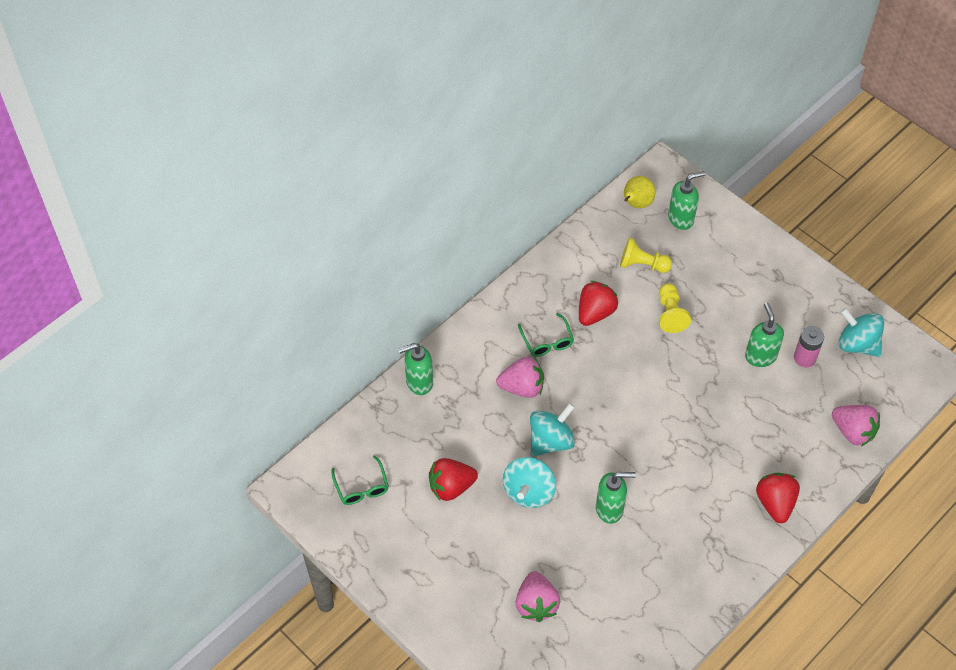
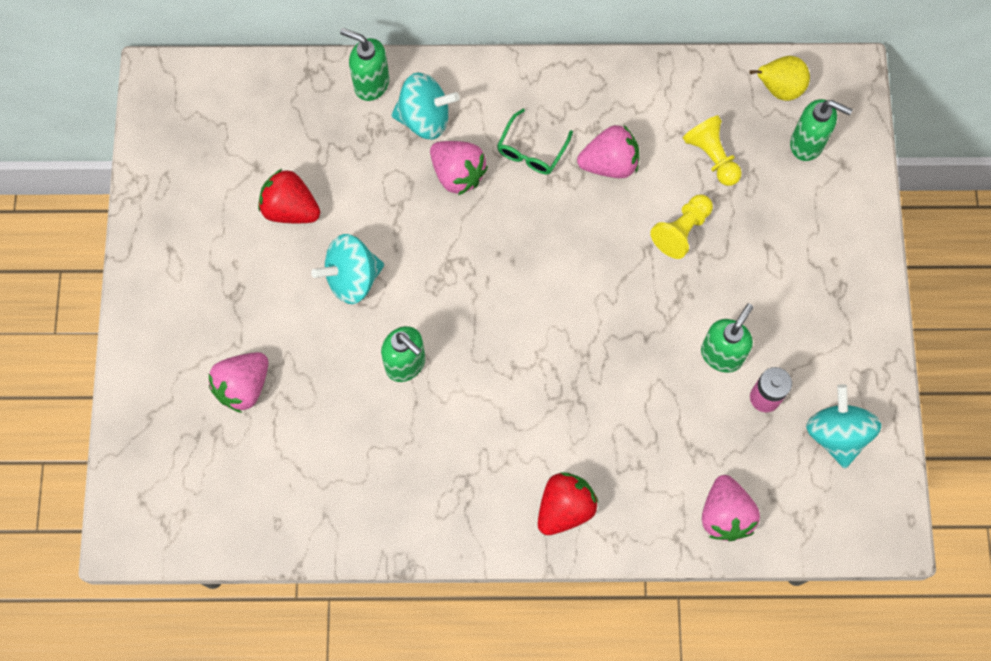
camera: 45 degrees right, 15 degrees up
green glasses [332,455,389,505] -> none
turquoise spinning top [530,403,575,457] -> turquoise spinning top moved to [391,72,460,140]
red strawberry [579,281,618,326] -> pink strawberry [577,125,639,178]

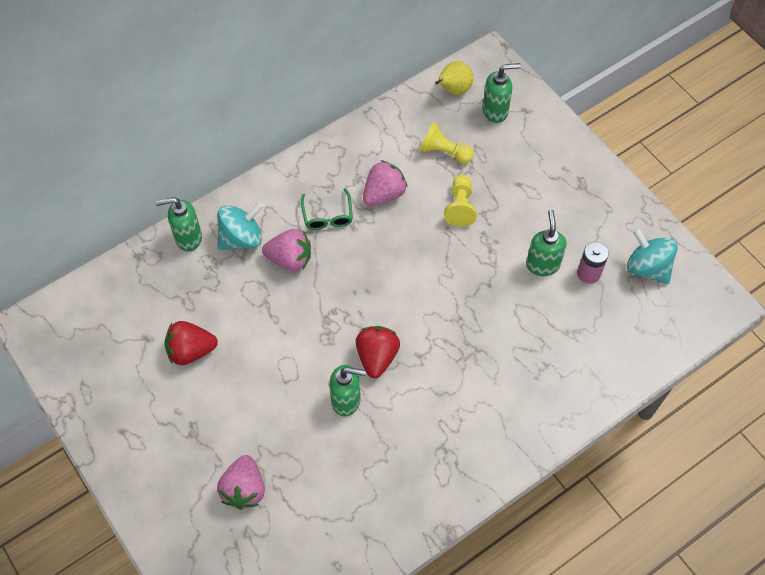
camera: 35 degrees left, 10 degrees down
turquoise spinning top [311,234,384,304] -> none
red strawberry [538,473,599,535] -> red strawberry moved to [356,326,400,378]
pink strawberry [702,475,760,541] -> none

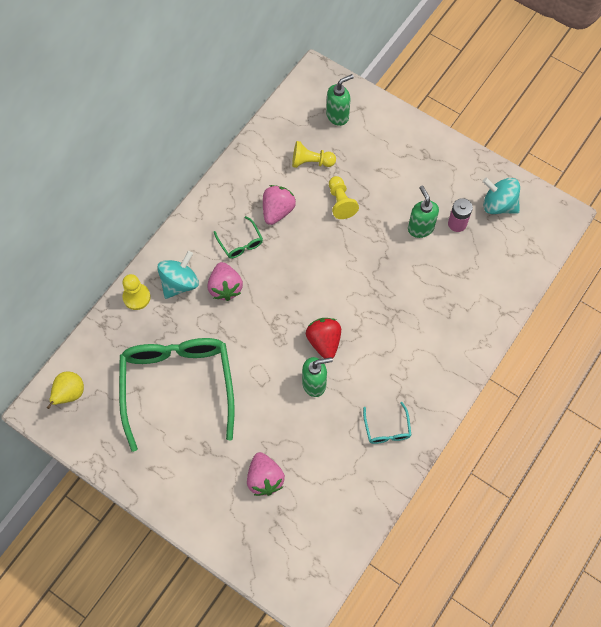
camera: 20 degrees left, 5 degrees up
green soap dispenser [156,197,202,252] -> yellow pawn [122,274,151,310]
red strawberry [164,321,218,365] -> green glasses [119,338,235,452]
pink strawberry [262,229,311,271] -> pink strawberry turned 90 degrees clockwise [208,262,243,301]
yellow pear [435,61,473,95] -> yellow pear moved to [47,372,84,409]
none -> turquoise glasses [363,402,411,444]

